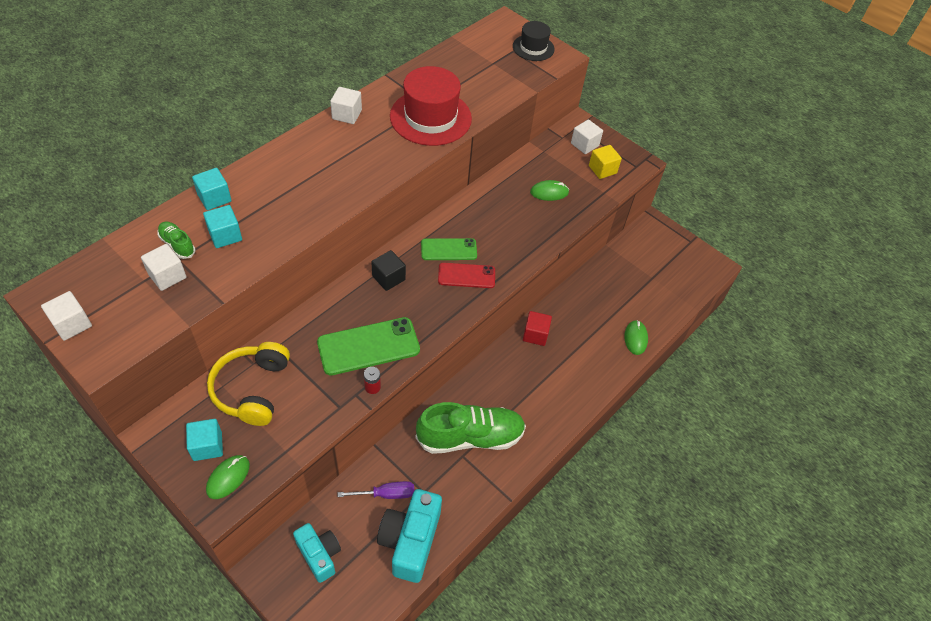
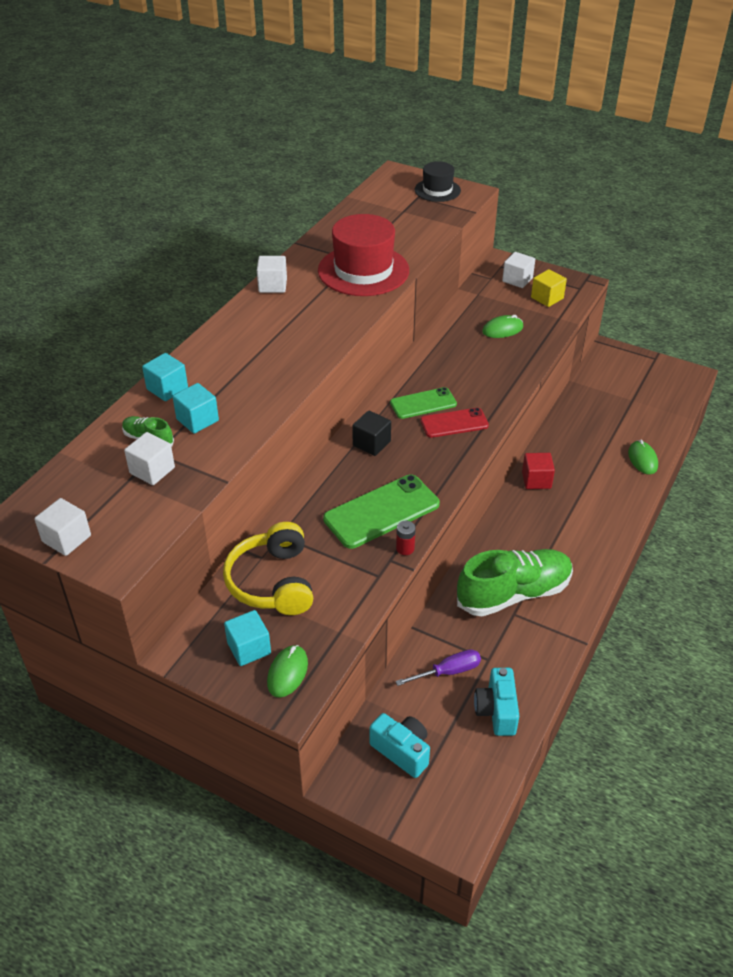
camera: 10 degrees left, 10 degrees down
turquoise camera [377,489,442,583] -> turquoise camera [474,668,519,736], size x0.65

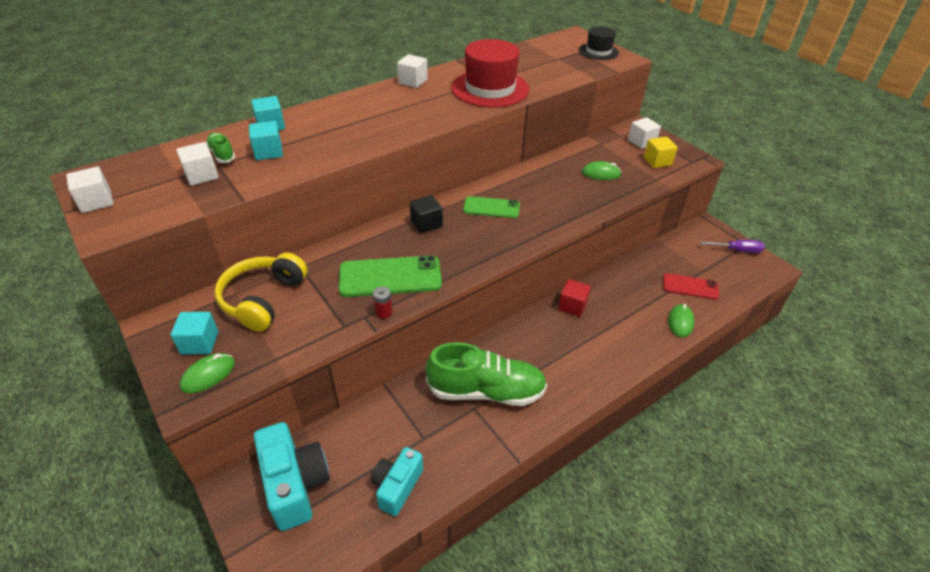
camera: 25 degrees right, 0 degrees up
turquoise camera [370,713,430,778] -> turquoise camera [254,422,330,531], size x1.54
purple screwdriver [395,649,481,686] -> purple screwdriver moved to [700,240,765,253]
red phone [420,408,489,438] -> red phone moved to [663,273,719,300]

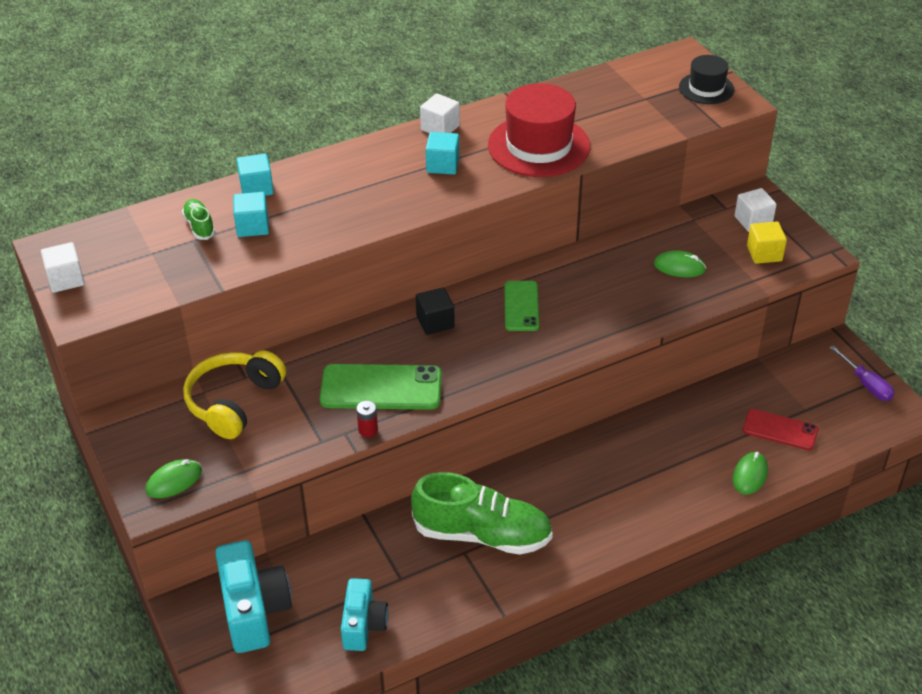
camera: 10 degrees right, 0 degrees up
turquoise cube [171,312,219,354] -> turquoise cube moved to [426,132,459,175]
white cube [176,142,219,186] -> none
turquoise camera [371,447,423,516] -> turquoise camera turned 150 degrees clockwise [341,578,389,651]
green phone [463,196,520,218] -> green phone turned 75 degrees clockwise [505,281,539,331]
red cube [558,279,591,317] -> none
purple screwdriver [700,240,765,253] -> purple screwdriver turned 45 degrees clockwise [830,345,895,401]

